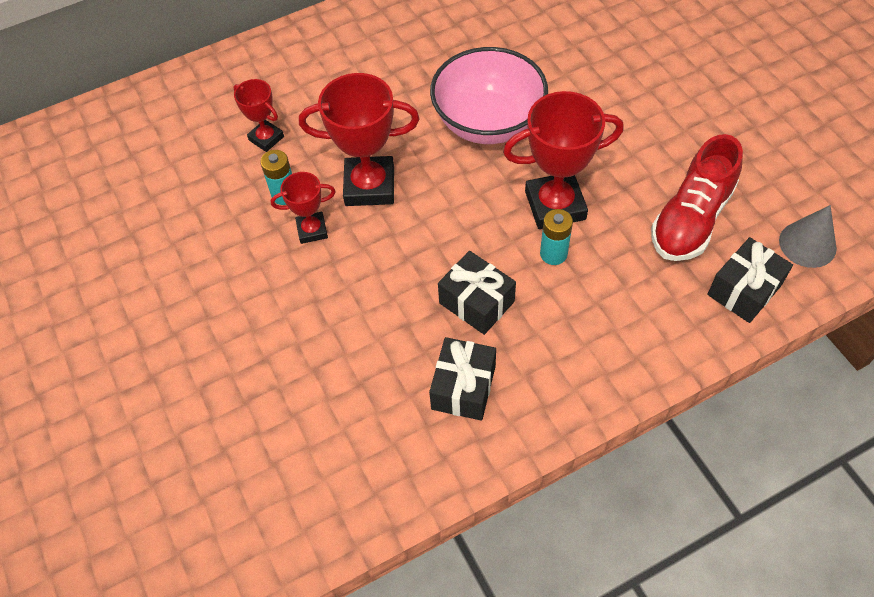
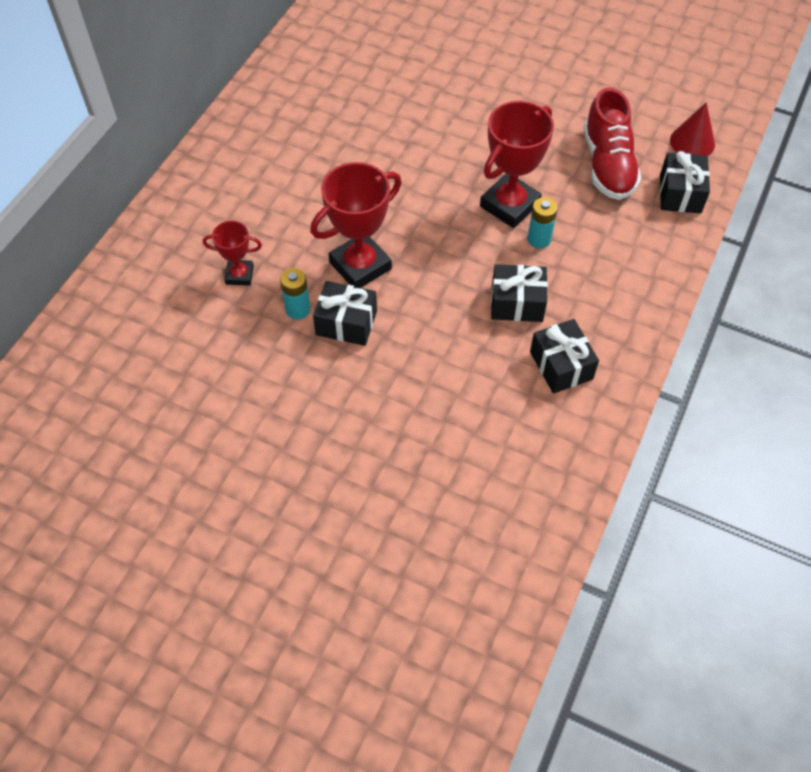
camera: 40 degrees left, 0 degrees up
red trophy [271,172,336,244] -> black gift [313,281,377,346]
pink bowl [430,47,548,144] -> none
grey cone [779,205,837,268] -> red cone [670,102,715,156]

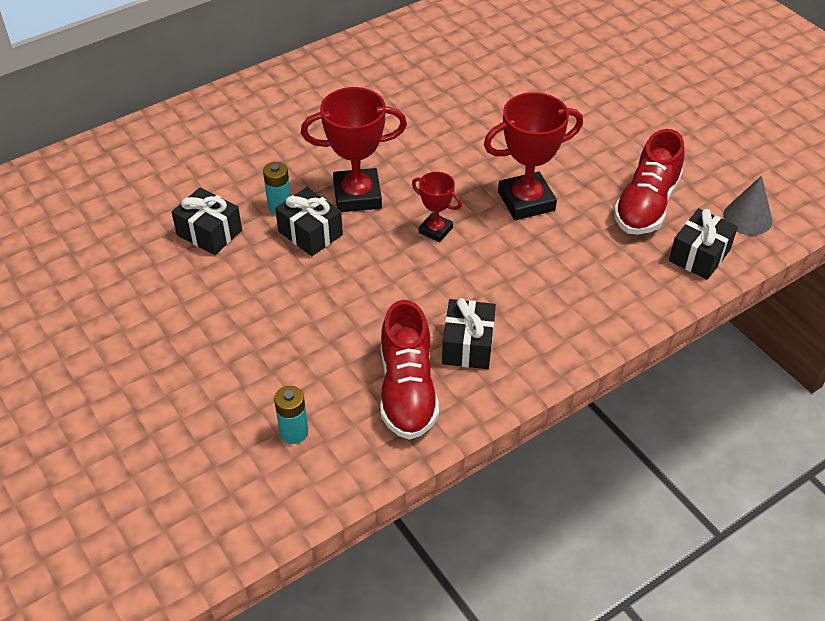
camera: 30 degrees right, 10 degrees down
red trophy [203,220,262,286] -> red trophy moved to [412,172,462,242]
black gift [491,264,548,322] -> black gift moved to [171,187,242,255]
turquoise battery [527,197,558,249] -> turquoise battery moved to [274,386,308,444]
red cone [670,102,715,156] -> grey cone [723,175,772,235]
none -> red shoe [380,300,439,440]

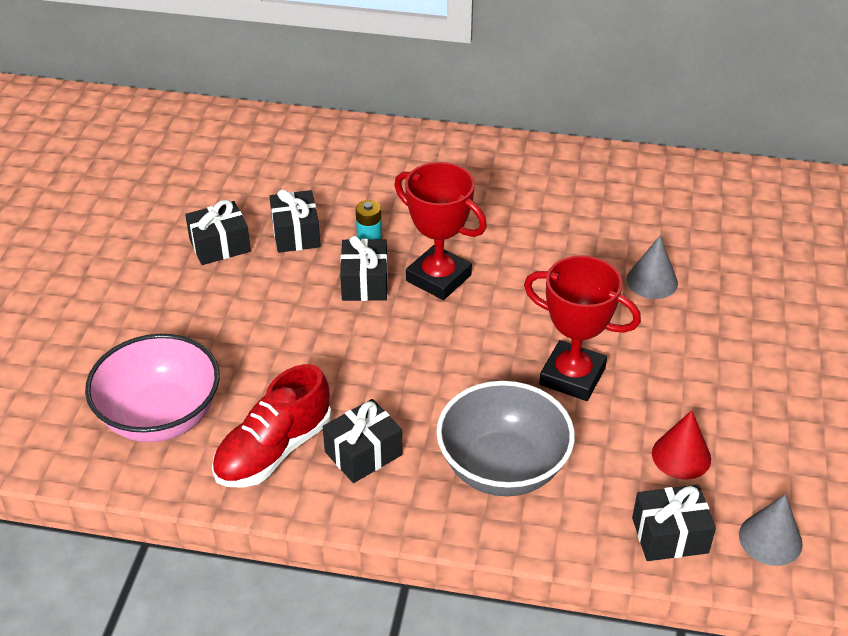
camera: 45 degrees right, 5 degrees down
turquoise battery [274,386,308,444] -> pink bowl [85,334,220,442]
red trophy [412,172,462,242] -> none
red shoe [614,129,685,234] -> red cone [652,410,711,479]
none -> black gift [185,200,251,265]
none -> grey bowl [436,381,575,496]
none -> grey cone [626,236,678,299]

